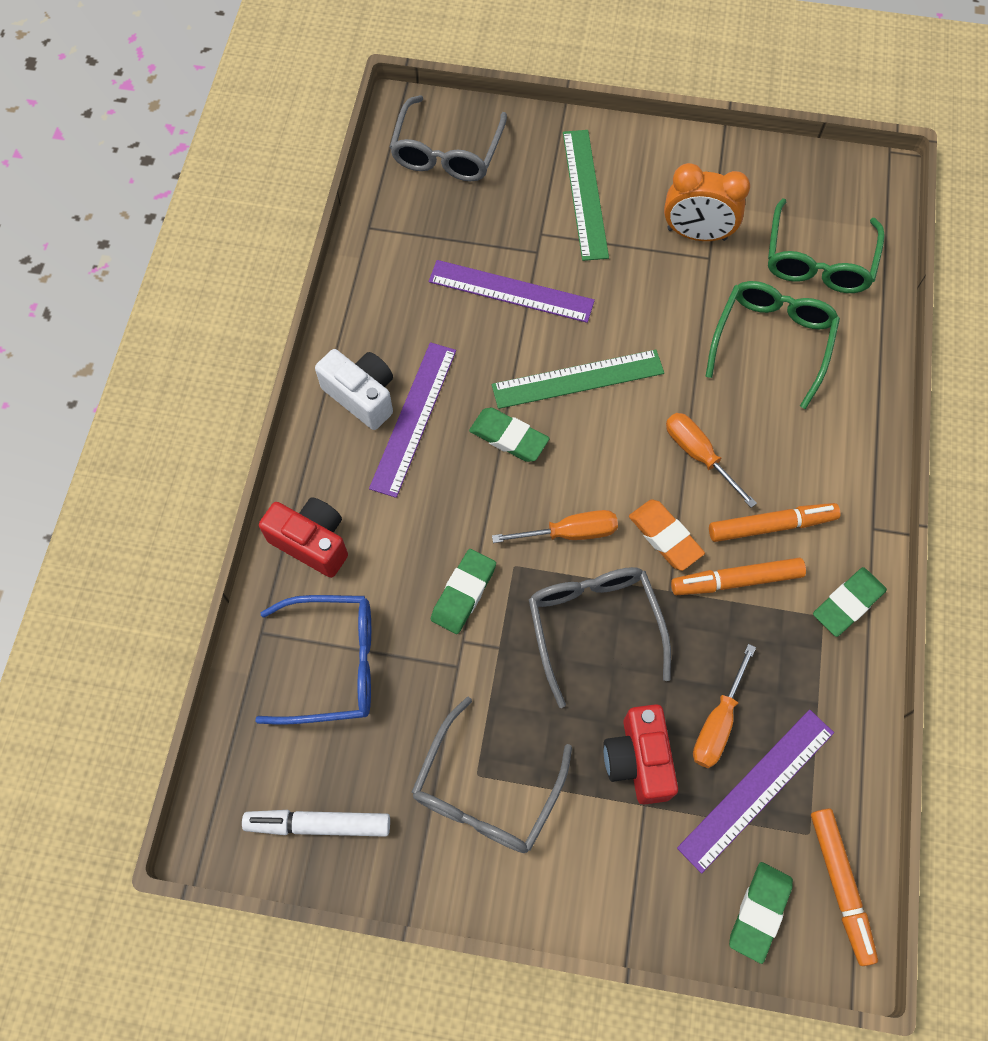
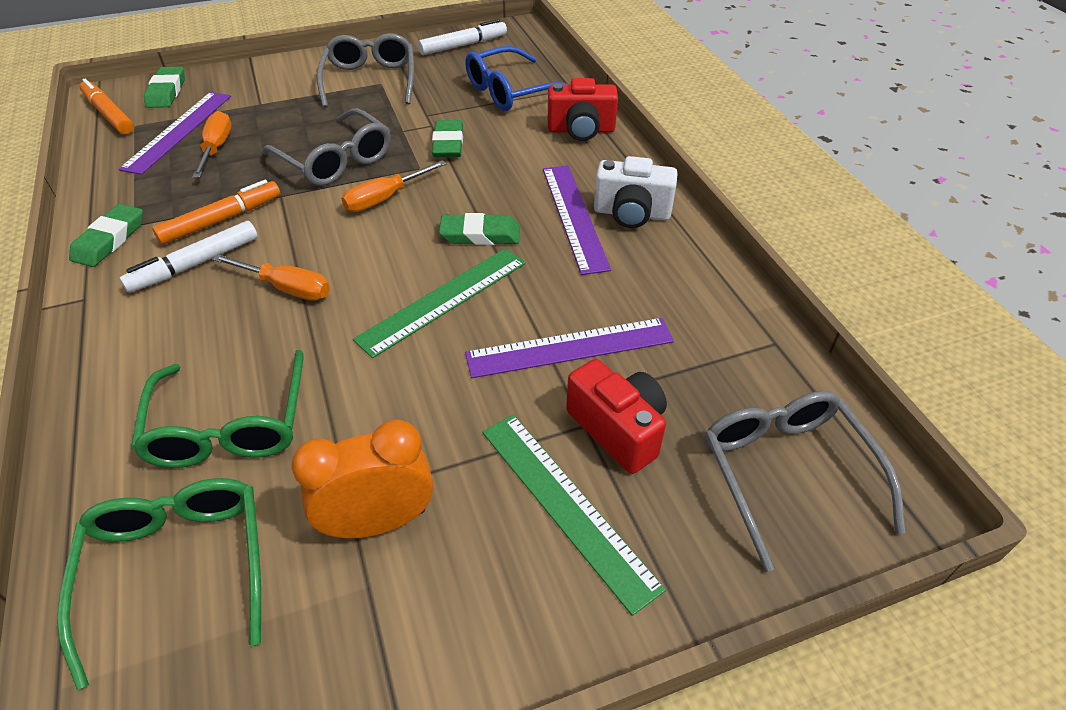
camera: 150 degrees right, 20 degrees down
red camera [603,704,678,805] -> red camera moved to [566,359,667,474]
orange eraser [629,499,705,571] -> none
orange marker [709,503,841,542] -> white marker [120,221,258,293]

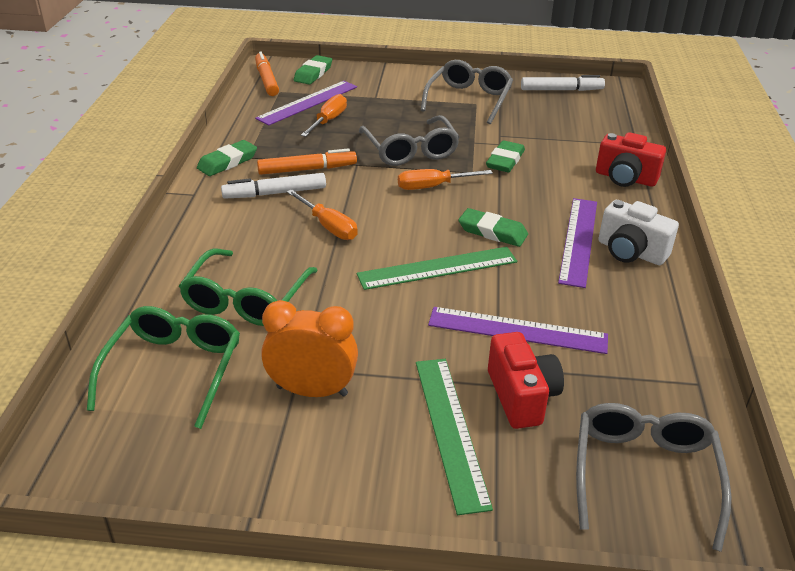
camera: 25 degrees right, 10 degrees down
blue glasses [465,46,566,111] -> none

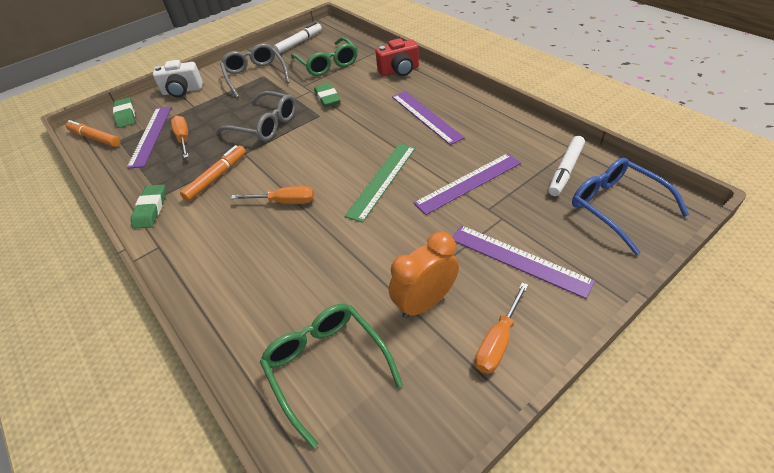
camera: 40 degrees left, 10 degrees up
green glasses [179,249,318,326] -> green glasses moved to [291,37,357,76]
white marker [221,173,326,198] -> white marker moved to [548,136,585,196]
orange screwdriver [398,169,493,190] -> orange screwdriver moved to [475,282,528,374]
green ruler [416,359,493,515] -> purple ruler [453,225,595,299]
green eraser [458,208,528,247] -> none
red camera [488,332,564,429] -> none
grey glasses [576,403,731,552] -> blue glasses [572,158,689,255]
white camera [598,200,679,265] -> white camera moved to [153,60,203,97]

